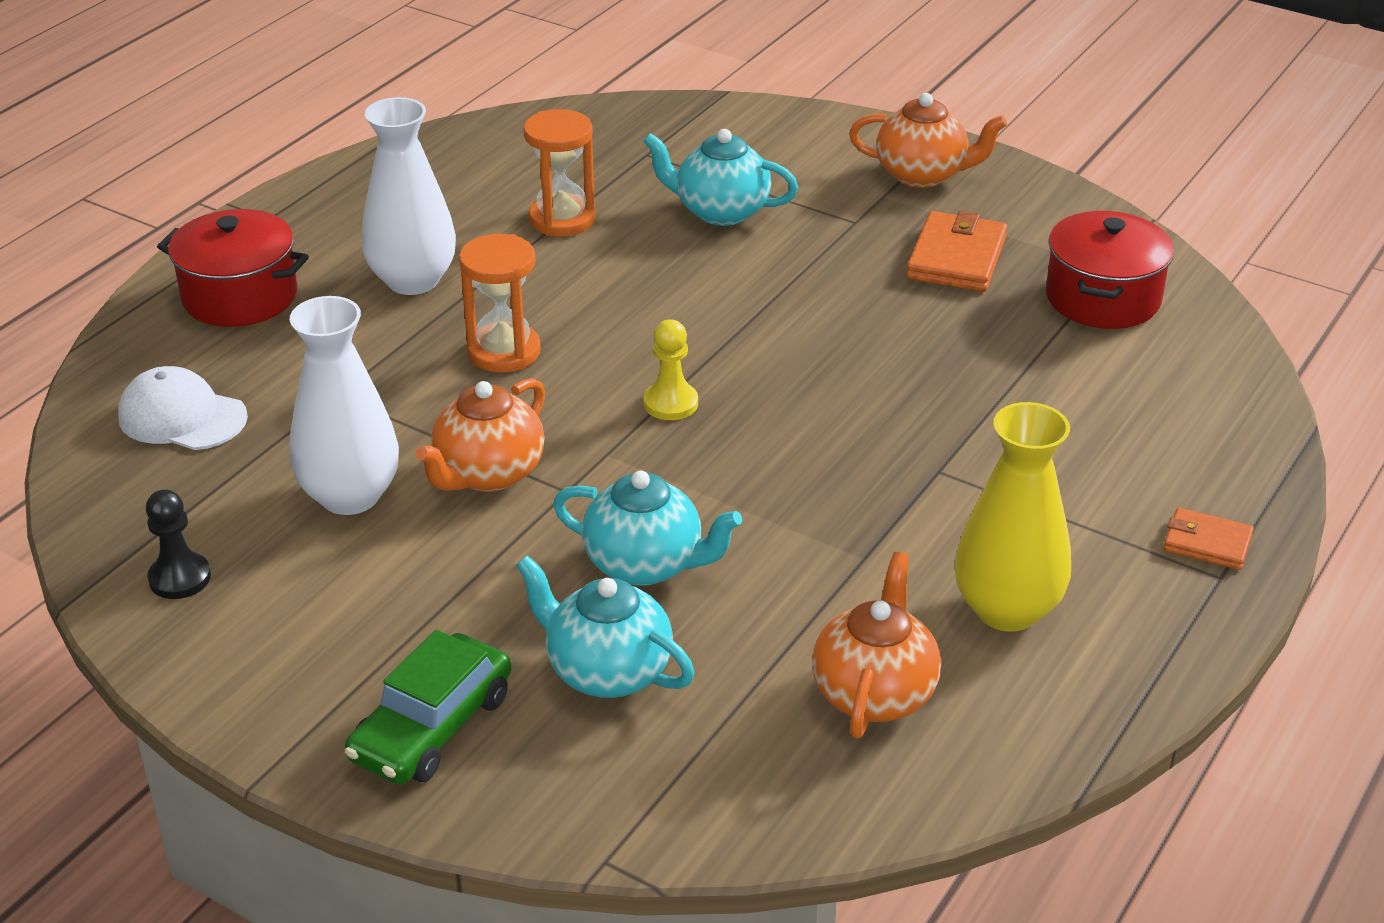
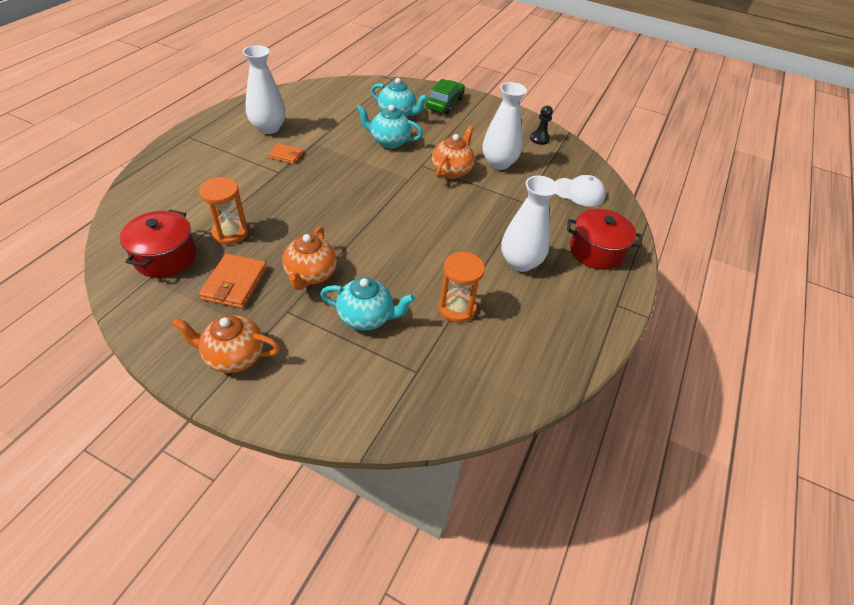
camera: 170 degrees right, 10 degrees up
orange hourglass [459,234,541,372] -> orange hourglass moved to [199,177,248,245]
yellow pawn [644,319,698,420] -> none
orange teapot [812,552,941,738] -> orange teapot moved to [282,226,337,290]
yellow vase [954,402,1071,632] -> white vase [243,45,286,134]
orange wallet [1164,508,1254,570] -> orange wallet moved to [268,143,303,164]

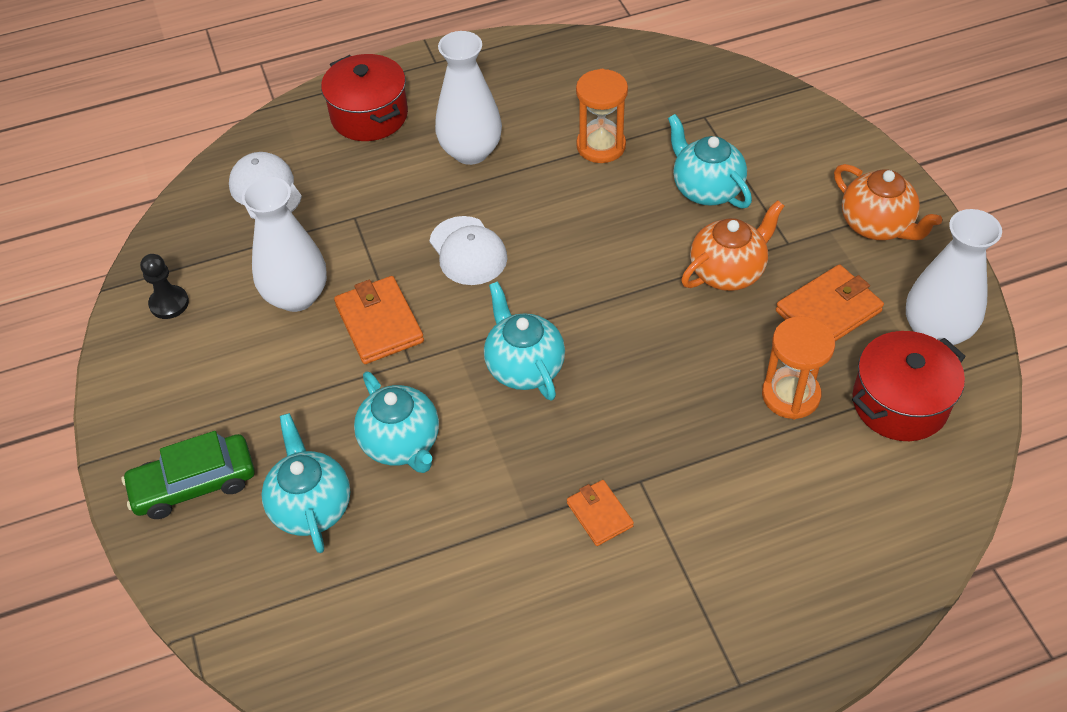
camera: 130 degrees left, 5 degrees up
white vase [243,45,286,134] -> white vase moved to [906,209,1002,345]
orange teapot [432,125,475,179] -> orange wallet [334,276,424,364]
none -> white cap [430,216,507,285]
none -> turquoise teapot [484,281,565,401]

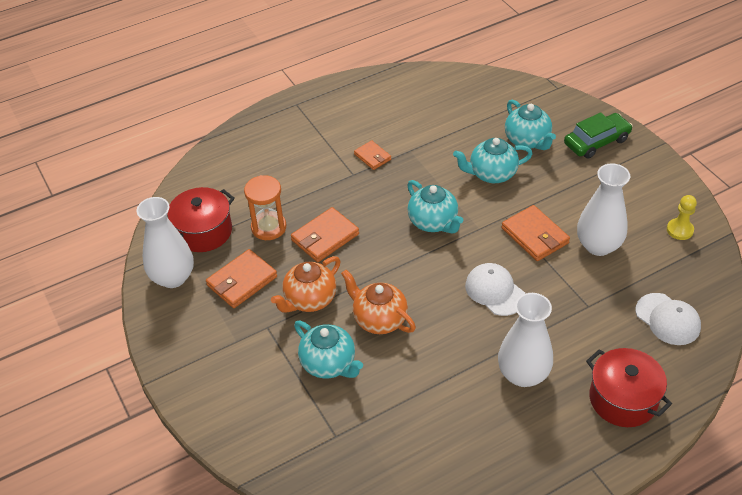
camera: 170 degrees right, 5 degrees down
black pawn [140,254,189,319] -> yellow pawn [667,195,697,240]
turquoise teapot [354,372,439,473] -> turquoise teapot turned 60 degrees counterclockwise [453,138,533,183]
orange hourglass [576,69,628,163] -> none
orange teapot [834,164,942,240] -> orange teapot moved to [341,270,416,334]
none -> orange wallet [291,207,359,262]

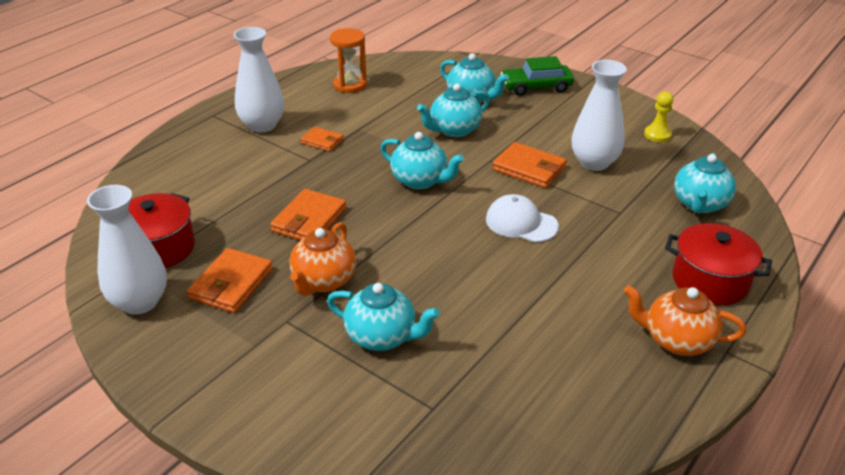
camera: 25 degrees left, 10 degrees down
orange hourglass [244,175,286,240] -> orange hourglass moved to [330,28,367,93]
orange teapot [341,270,416,334] -> orange teapot moved to [624,285,746,356]
white vase [498,293,553,387] -> white vase moved to [234,27,284,133]
green car [564,112,633,159] -> green car turned 135 degrees counterclockwise [500,56,574,96]
white cap [635,293,701,345] -> turquoise teapot [674,153,736,214]

